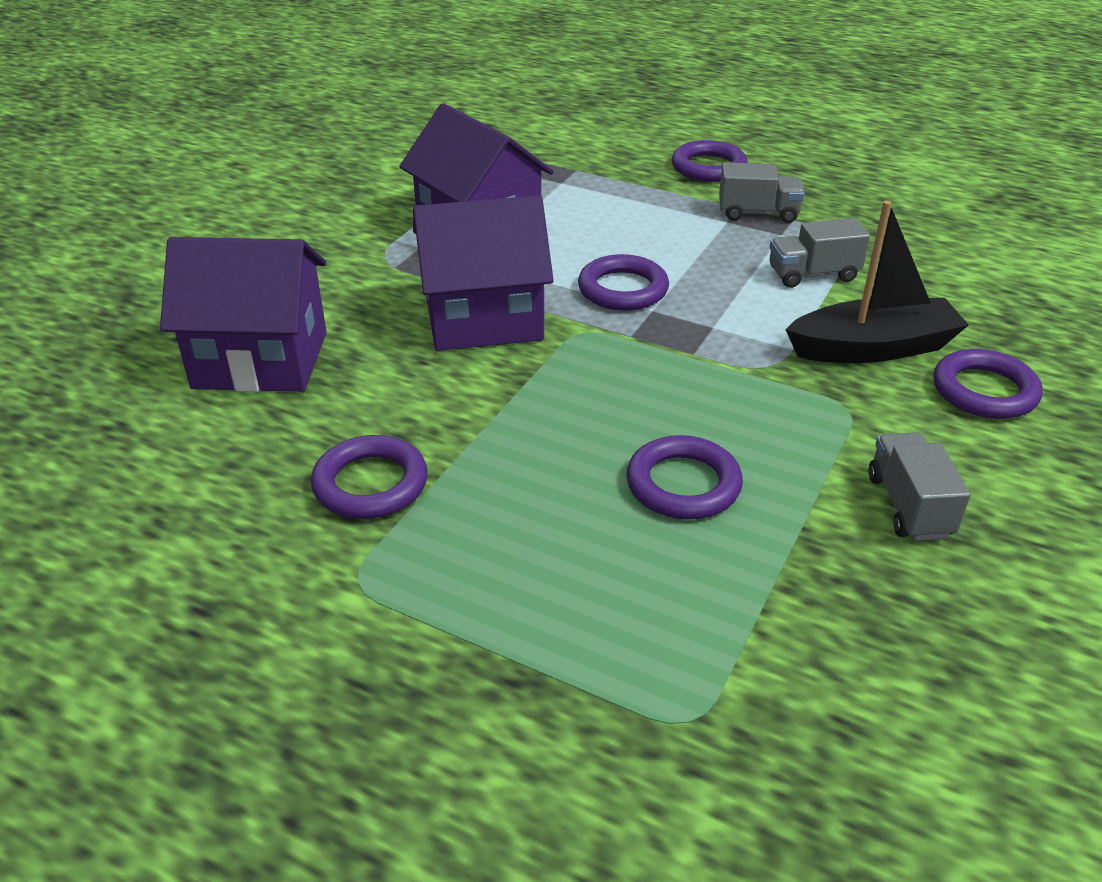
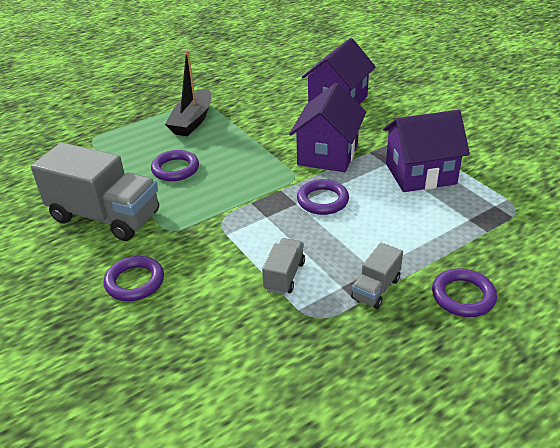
camera: 120 degrees right, 0 degrees up
purple ring [311,435,428,519] -> none
black boat [785,201,969,363] -> black boat moved to [165,50,211,136]
grey truck [869,432,971,541] -> grey truck [31,142,159,241], size x2.12

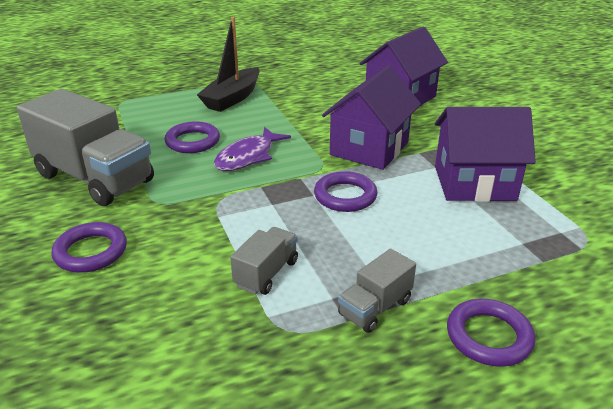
camera: 10 degrees right, 5 degrees down
none -> purple fish [214,127,291,171]

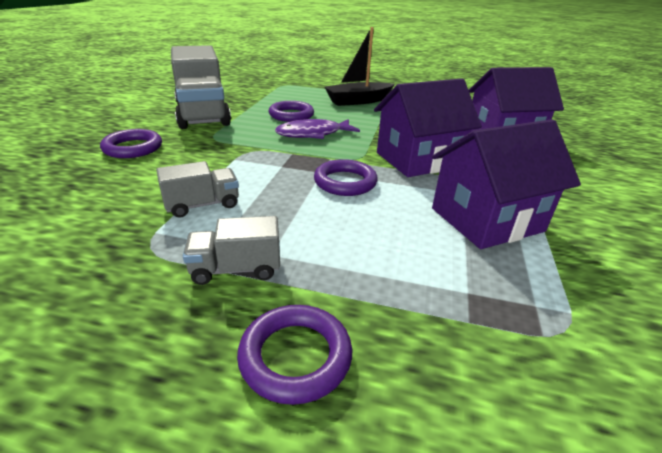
camera: 35 degrees right, 0 degrees up
purple house [435,107,536,202] -> purple house turned 60 degrees counterclockwise [432,119,581,249]

